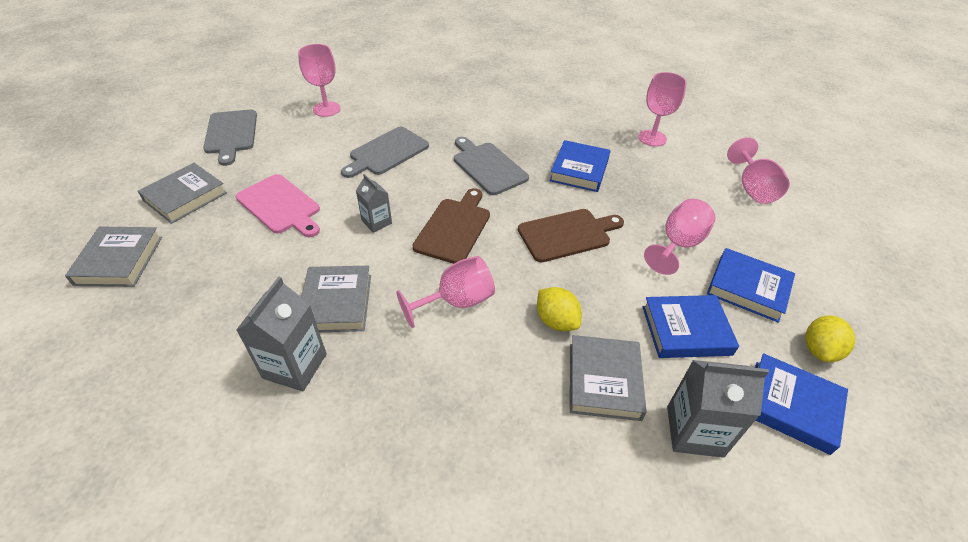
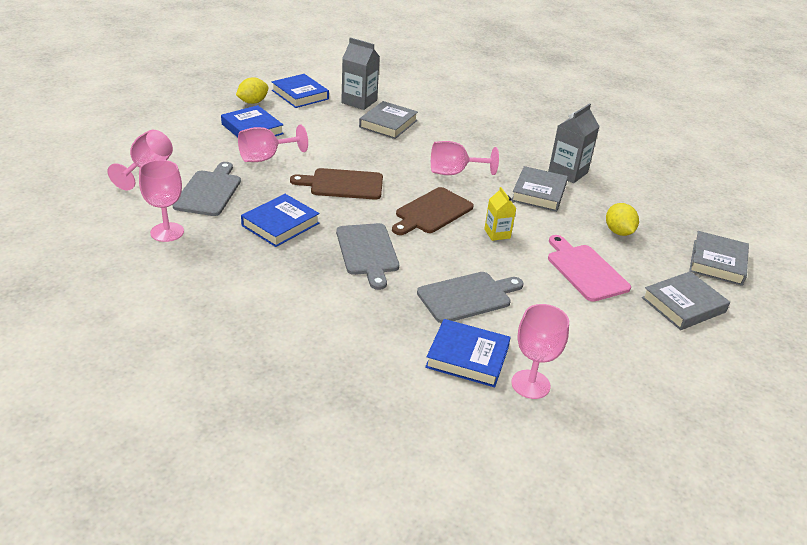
camera: 160 degrees left, 10 degrees down
grey cutting board [203,110,257,166] -> grey cutting board moved to [172,162,241,216]
grey carton [356,174,392,233] -> yellow carton [484,187,516,241]
yellow lemon [537,287,582,331] -> yellow lemon moved to [606,203,639,236]
blue book [642,295,739,358] -> blue book moved to [425,319,511,387]

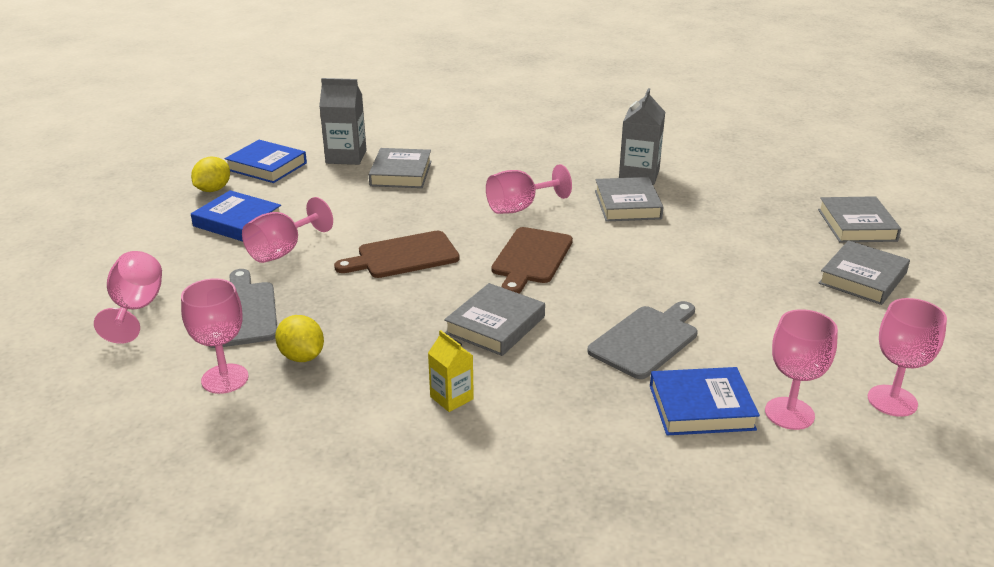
camera: 20 degrees left, 5 degrees down
blue book [241,194,319,247] -> none
grey cutting board [336,223,399,290] -> grey book [444,283,545,356]
yellow carton [484,187,516,241] -> yellow carton moved to [428,330,474,412]
pink cutting board [548,235,631,302] -> none
yellow lemon [606,203,639,236] -> yellow lemon moved to [275,315,324,362]
none -> pink goblet [868,298,947,417]

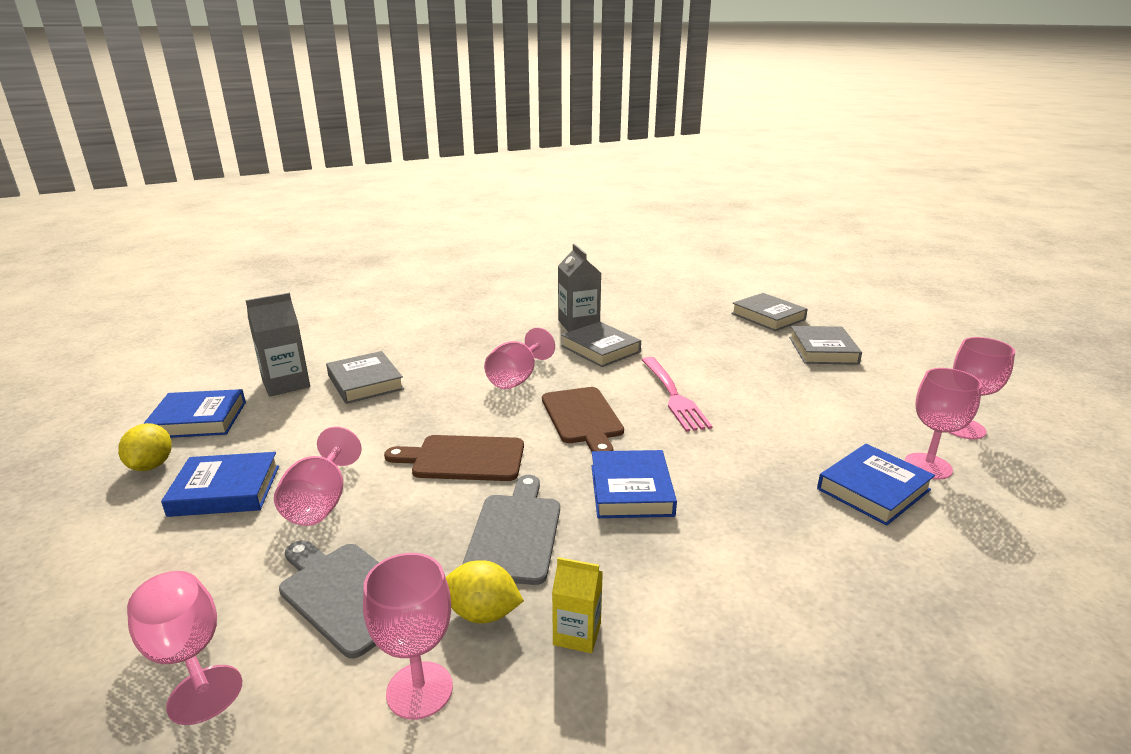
camera: 35 degrees left, 5 degrees down
brown cutting board [334,231,460,278] -> brown cutting board turned 60 degrees clockwise [384,435,524,481]
yellow carton [428,330,474,412] -> yellow carton moved to [552,557,603,653]
grey book [444,283,545,356] -> blue book [592,450,677,518]
grey cutting board [587,301,698,379] -> grey cutting board moved to [462,475,560,585]
none -> pink fork [642,357,713,432]

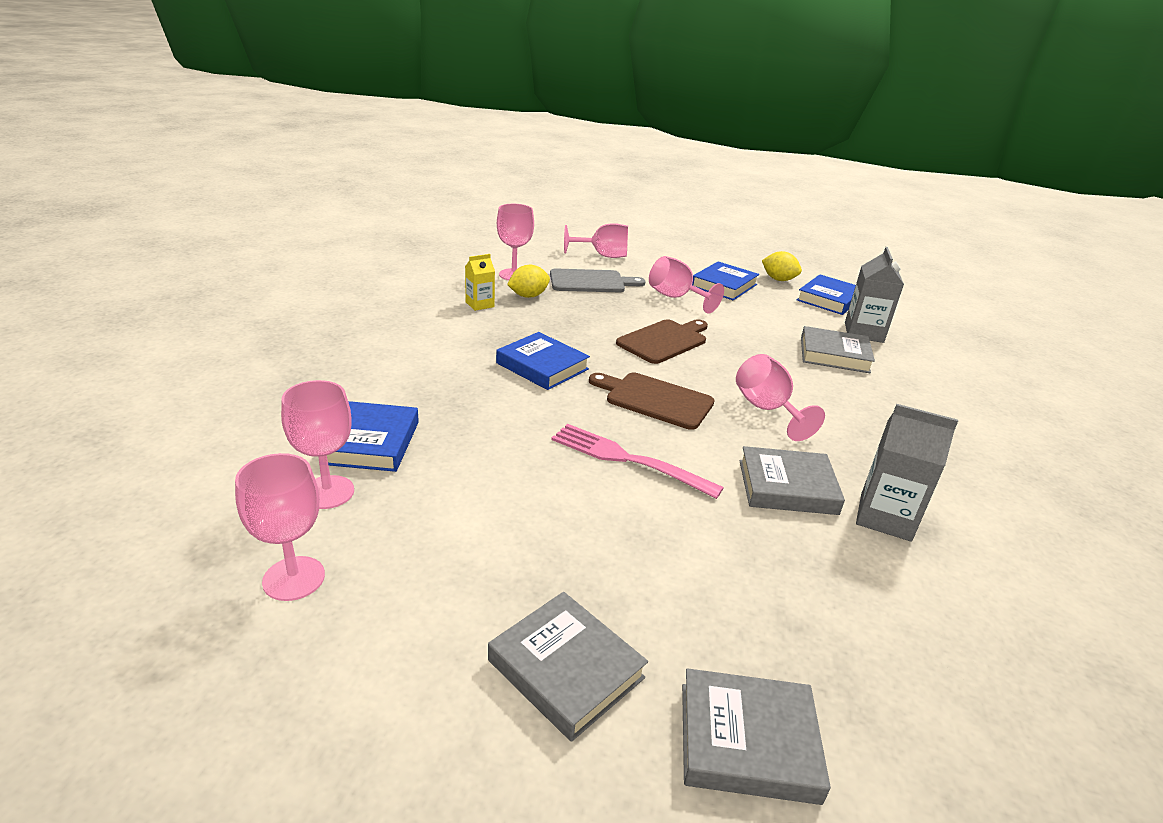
camera: 130 degrees right, 5 degrees up
grey cutting board [462,475,560,585] -> none

